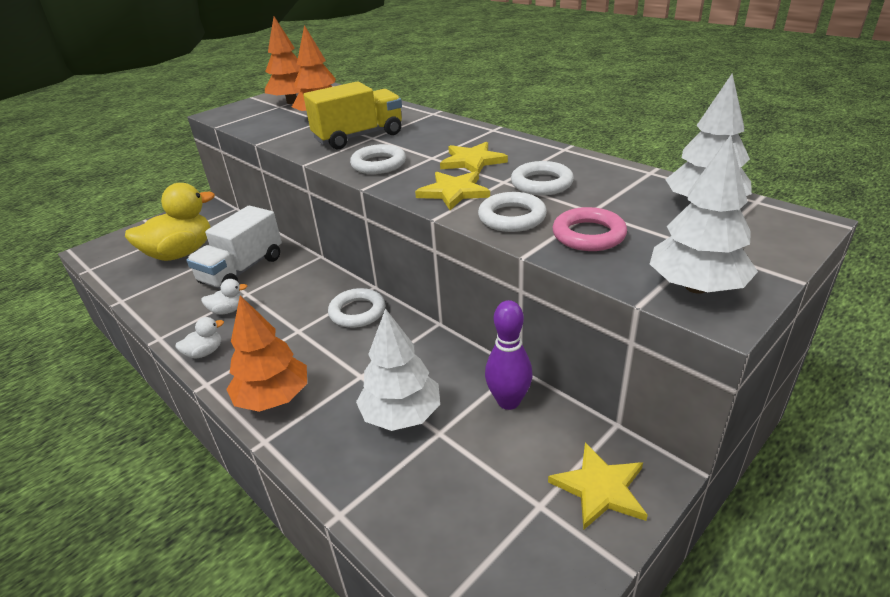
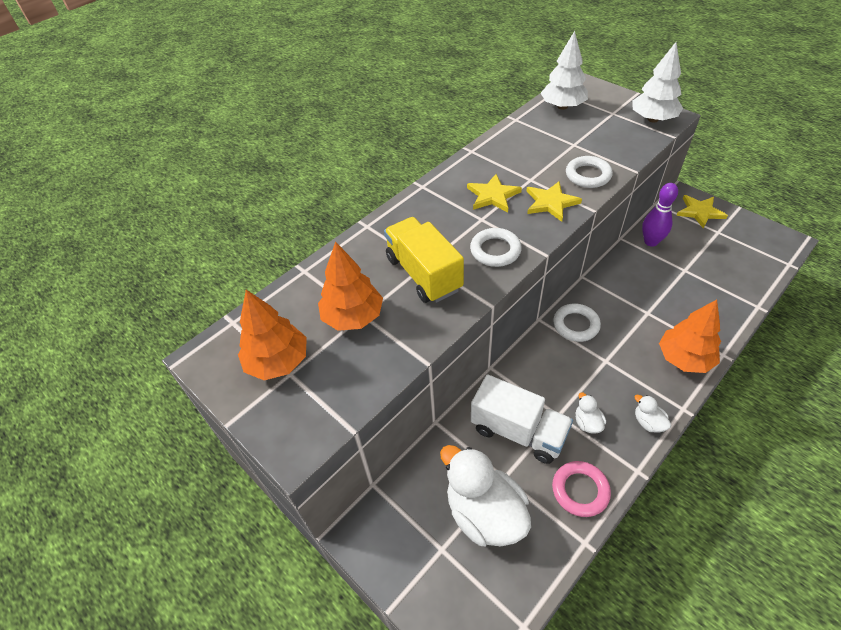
camera: 90 degrees left, 15 degrees up
yellow duck [125,183,215,261] -> white duck [440,445,531,546]
white tree [356,308,440,431] -> none
white ring [511,161,574,195] -> none
pink ring [552,207,627,251] -> pink ring moved to [552,461,611,517]

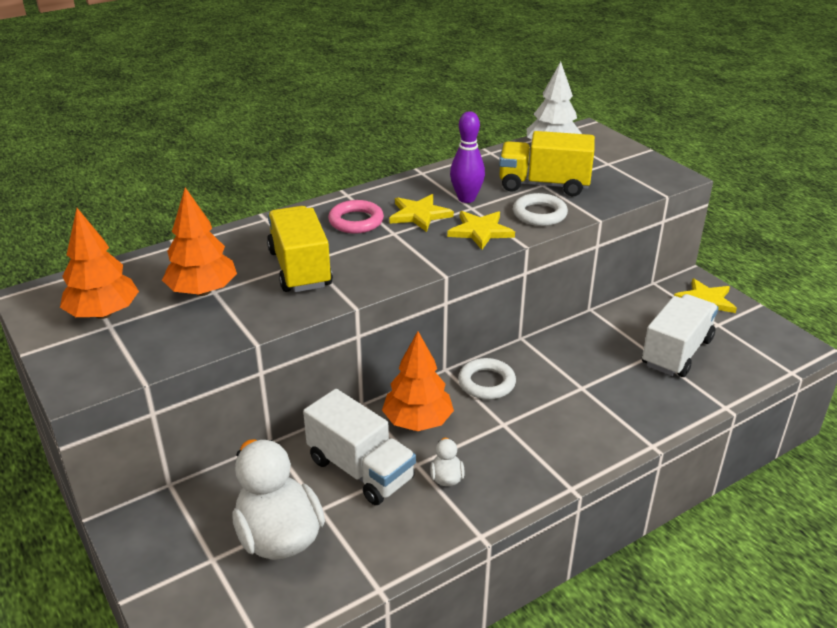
camera: 10 degrees right, 15 degrees down
white ring [470,228,522,267] -> none
pink ring [552,461,611,517] -> pink ring moved to [328,200,384,234]
white tree [632,42,683,122] -> none
white duck [635,395,671,433] -> none
purple bowling pin [642,183,678,247] -> purple bowling pin moved to [450,111,485,203]
orange tree [659,300,721,373] -> orange tree moved to [382,331,454,431]
none -> yellow truck [499,131,595,196]
none -> white truck [642,294,718,377]

